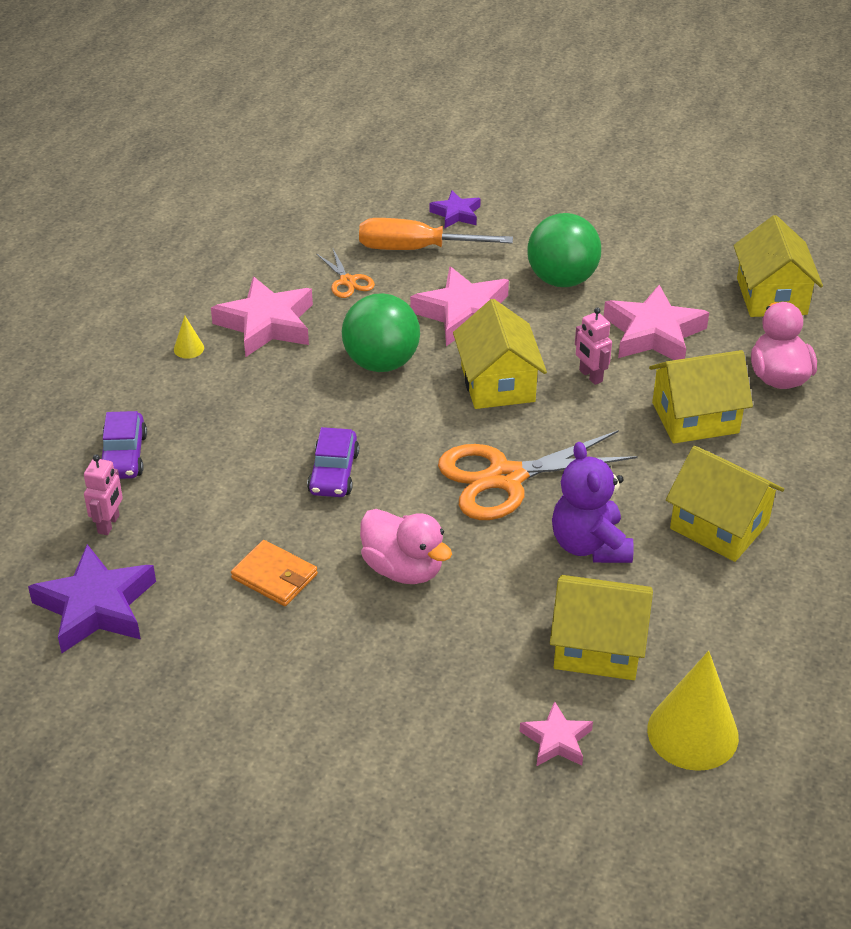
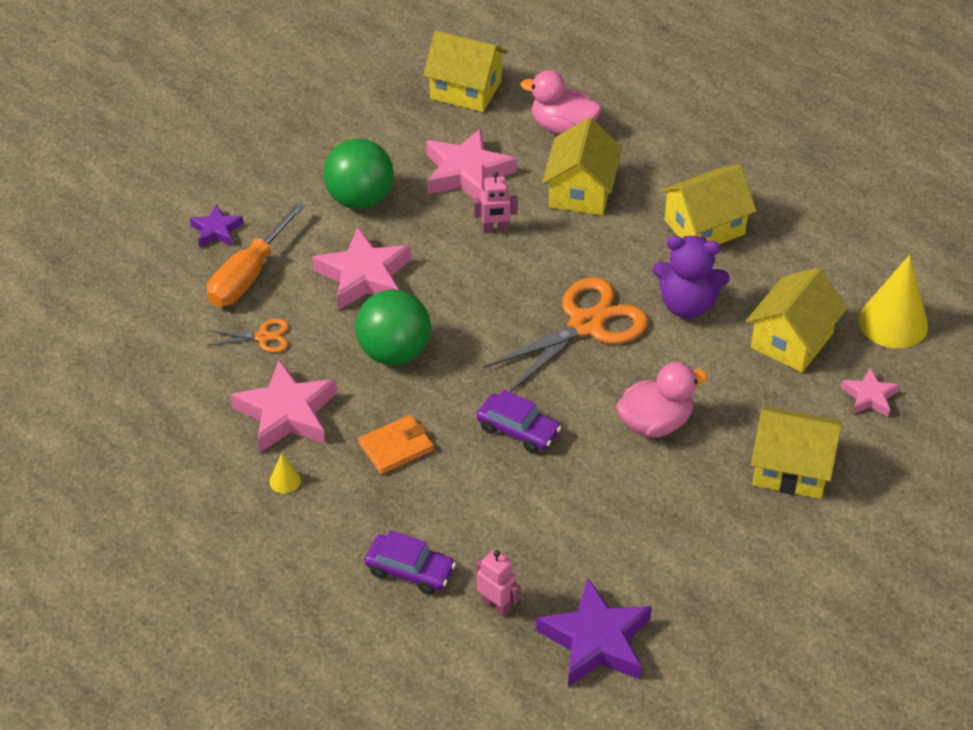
camera: 65 degrees left, 5 degrees up
orange wallet [231,540,318,606] -> orange wallet moved to [358,415,434,474]
orange scissors [438,430,638,520] -> orange scissors turned 135 degrees counterclockwise [483,277,648,392]
yellow house [453,299,547,409] -> yellow house moved to [751,406,841,499]

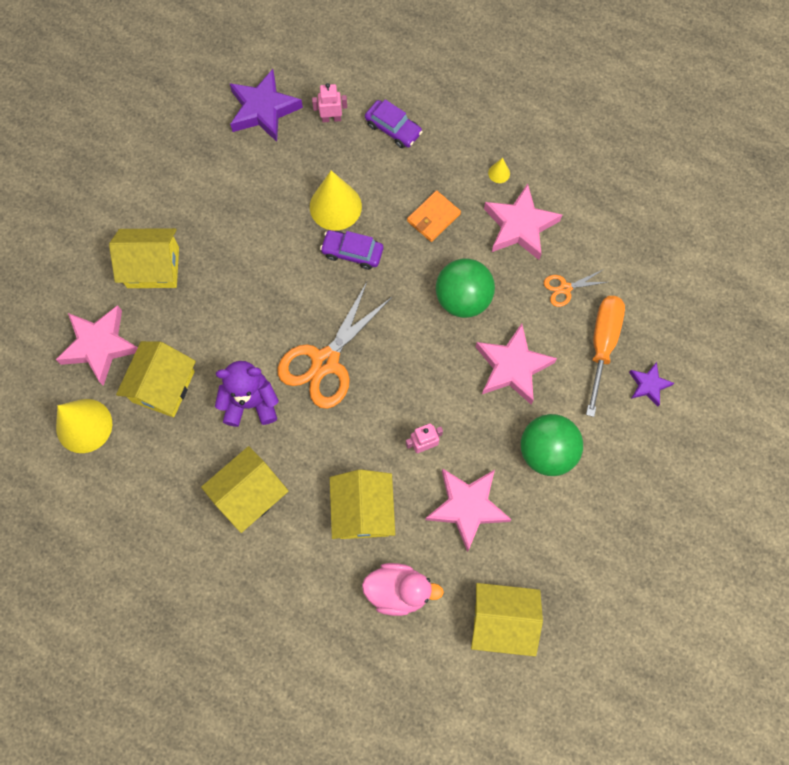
camera: 165 degrees right, 25 degrees up
purple car [364,530,456,594] -> purple car turned 150 degrees counterclockwise [365,99,423,148]
pink robot [476,549,521,616] -> pink robot turned 150 degrees clockwise [312,83,347,122]
pink duck [616,362,708,437] -> none
pink star [841,368,900,417] -> pink star [56,305,138,386], size x1.83
none -> yellow cone [310,170,362,230]

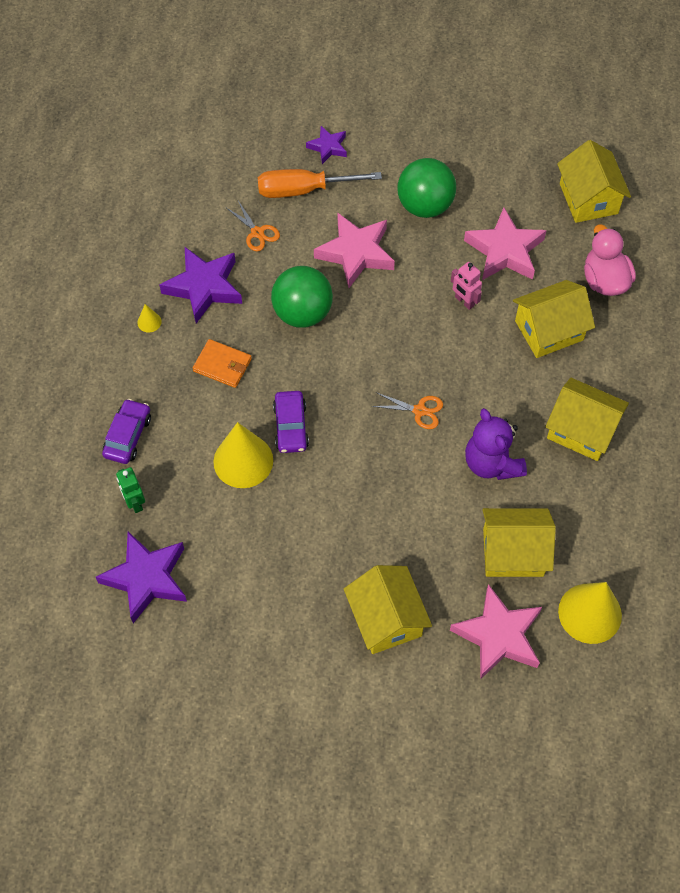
camera: 110 degrees left, 10 degrees down
orange scissors [277,282,392,409] -> orange scissors [372,392,443,429], size x0.47
pink robot [312,83,347,122] -> green robot [116,467,145,513]
pink star [484,184,562,260] -> purple star [160,247,242,323]

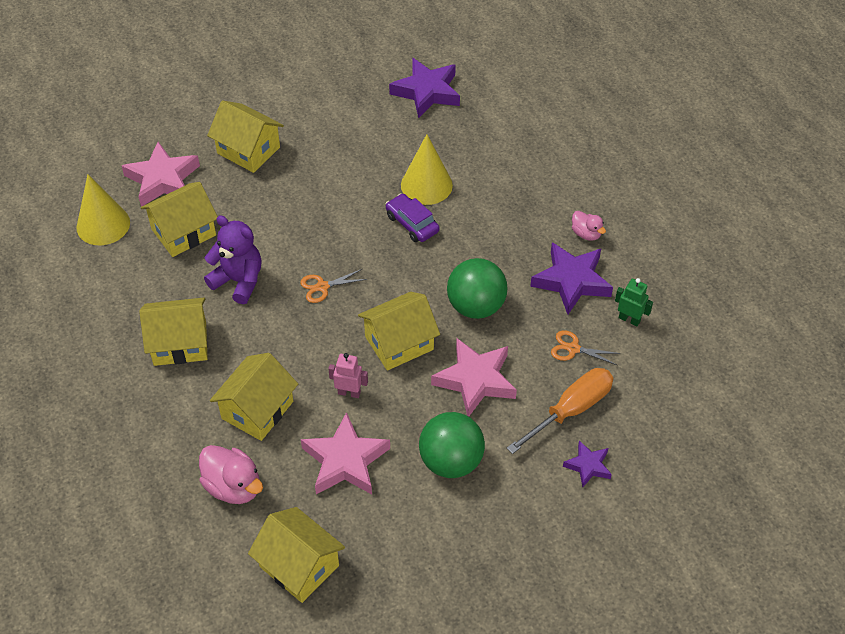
camera: 145 degrees right, 10 degrees down
purple car [102,399,151,464] -> none
green robot [116,467,145,513] -> green robot moved to [615,278,653,326]
yellow cone [137,304,162,333] -> pink duck [572,211,606,241]
orange wallet [193,339,252,388] -> none
none -> yellow house [358,292,440,371]

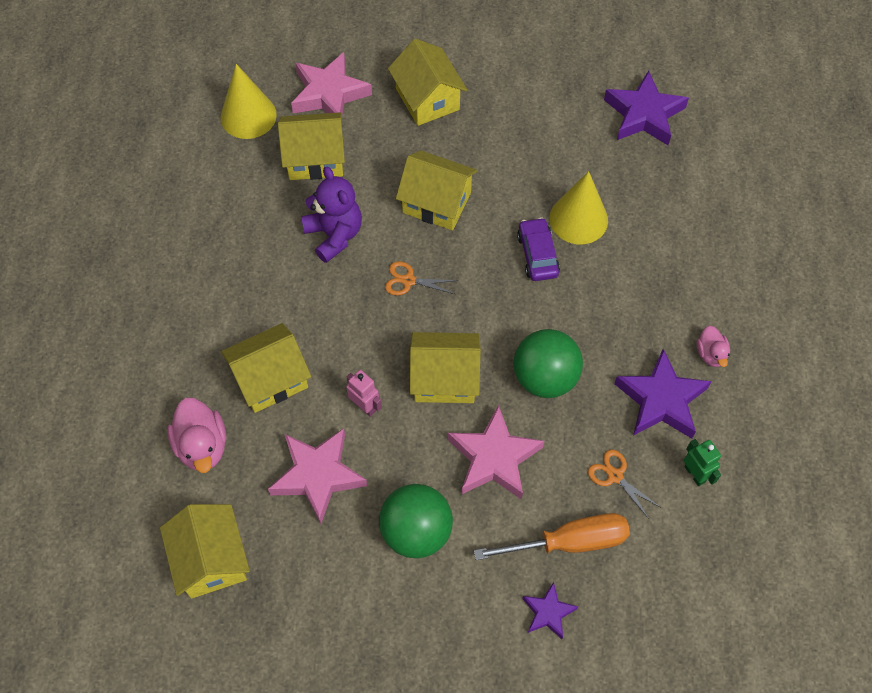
camera: 30 degrees right, 10 degrees up
yellow house [139,298,208,366] -> yellow house moved to [396,150,478,230]

